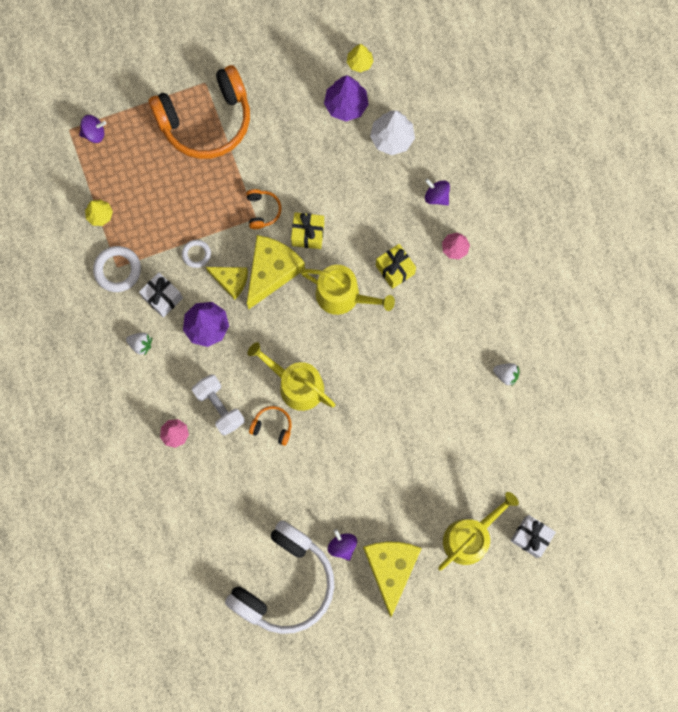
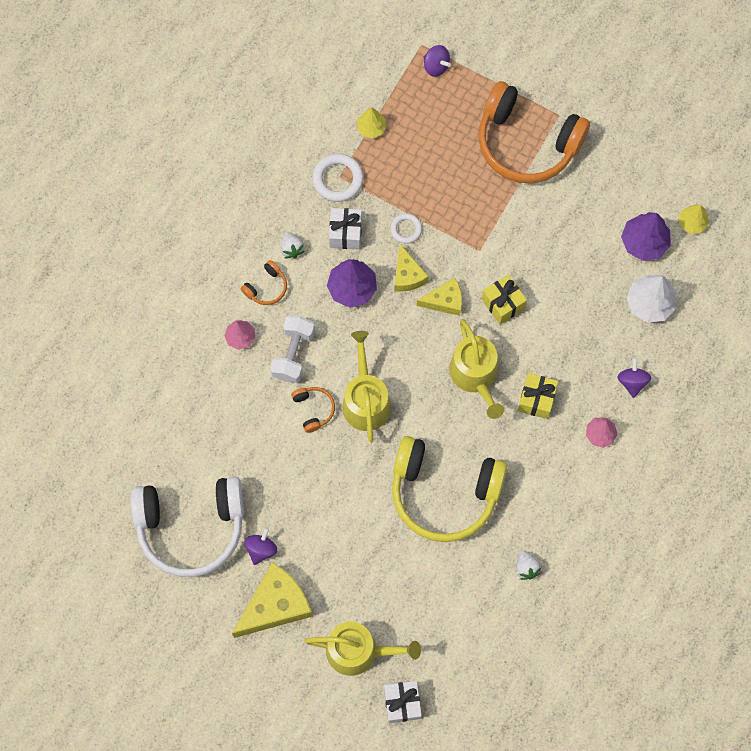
camera: 50 degrees right, 5 degrees down
orange headphones [246,189,281,229] -> orange headphones moved to [241,260,287,305]
yellow cheese [247,235,305,309] -> yellow cheese [416,277,462,316], size x0.59
none -> yellow headphones [392,436,507,542]

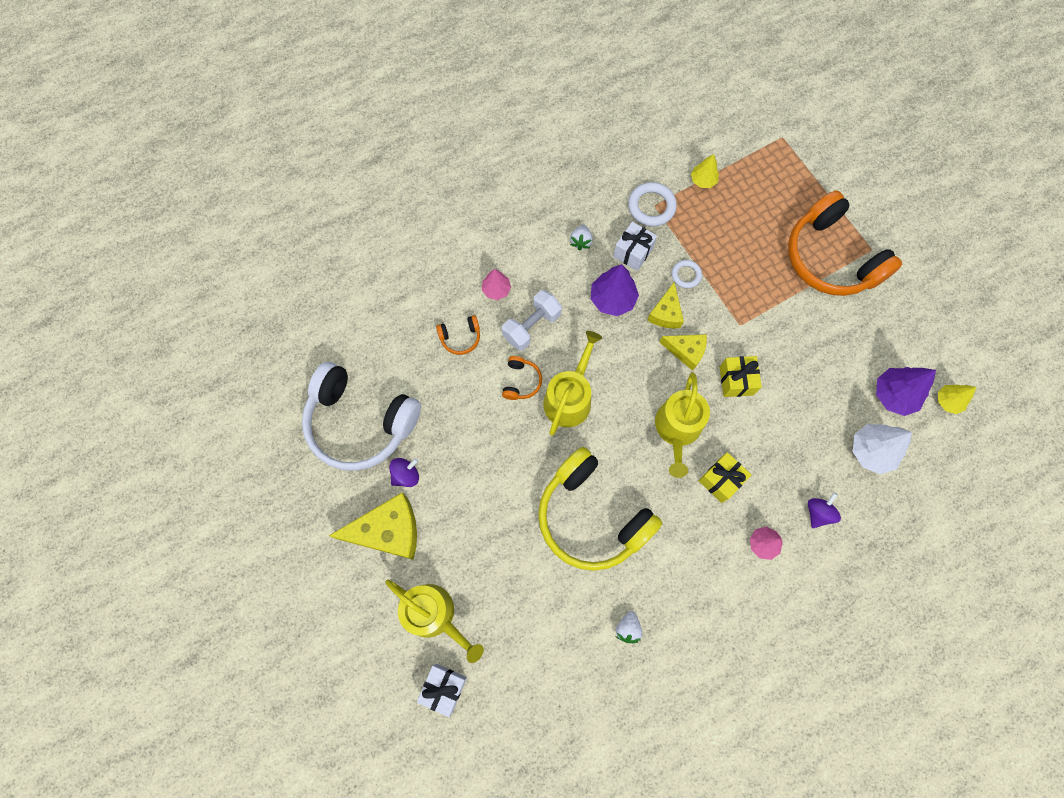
camera: 30 degrees right, 0 degrees up
orange headphones [241,260,287,305] -> orange headphones moved to [436,315,480,355]
purple spinning top [424,45,451,77] -> none

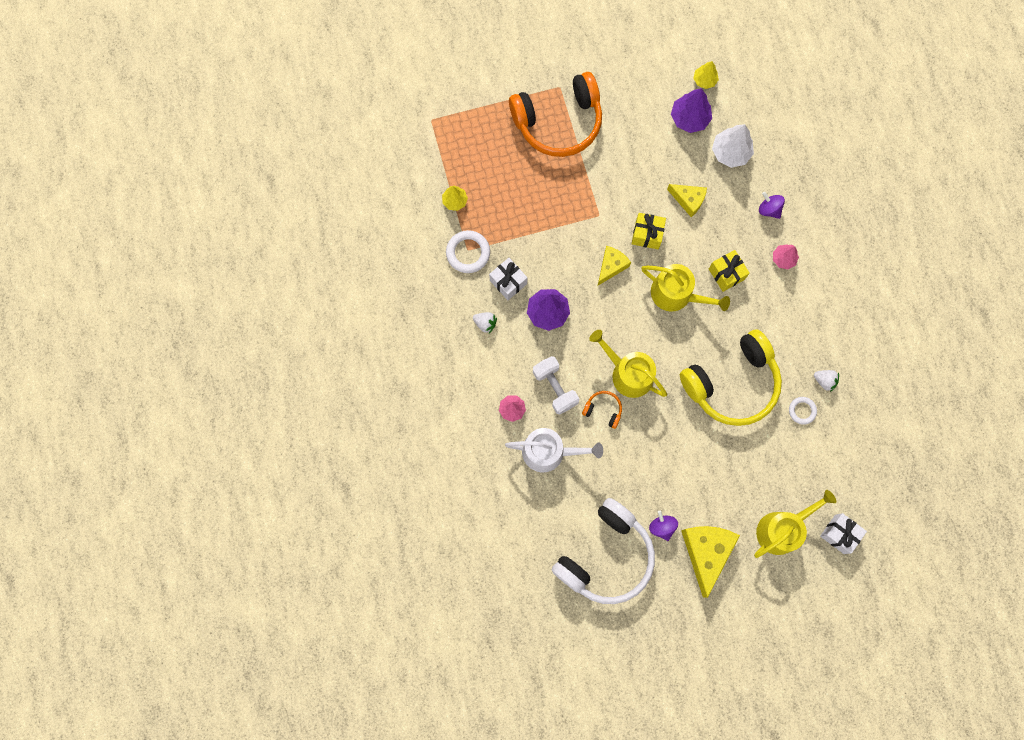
camera: 75 degrees left, 5 degrees up
orange headphones [436,315,480,355] -> white watering can [505,428,603,472]
yellow cheese [647,282,684,328] -> yellow cheese moved to [667,184,707,217]
white ring [672,260,702,288] -> white ring moved to [789,397,817,425]

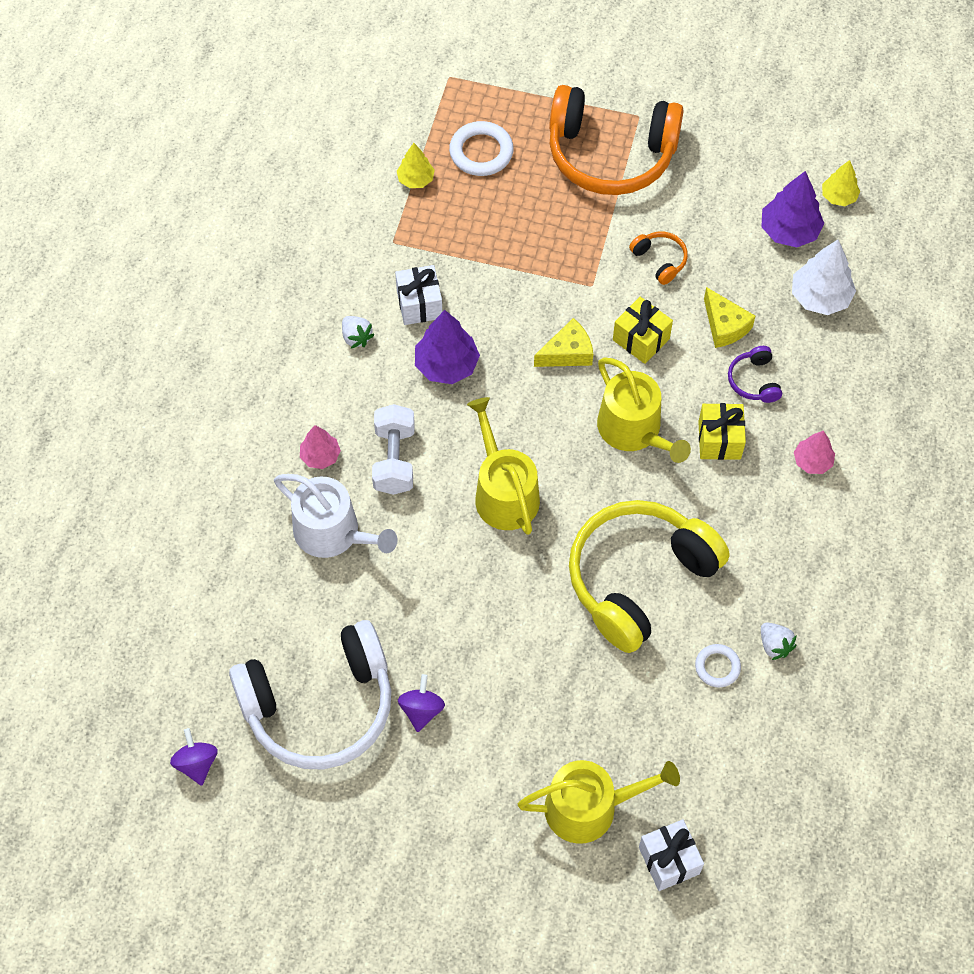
camera: 30 degrees right, 15 degrees down
white ring [446,230,490,273] -> white ring moved to [449,121,514,176]
orange headphones [582,391,622,429] -> orange headphones moved to [629,231,688,285]
yellow headphones [680,329,782,426] -> yellow headphones turned 135 degrees clockwise [569,500,730,653]
yellow cheese [681,526,740,598] -> none
purple spinning top [759,192,785,219] -> purple spinning top moved to [170,728,218,786]
none -> purple headphones [728,346,782,403]

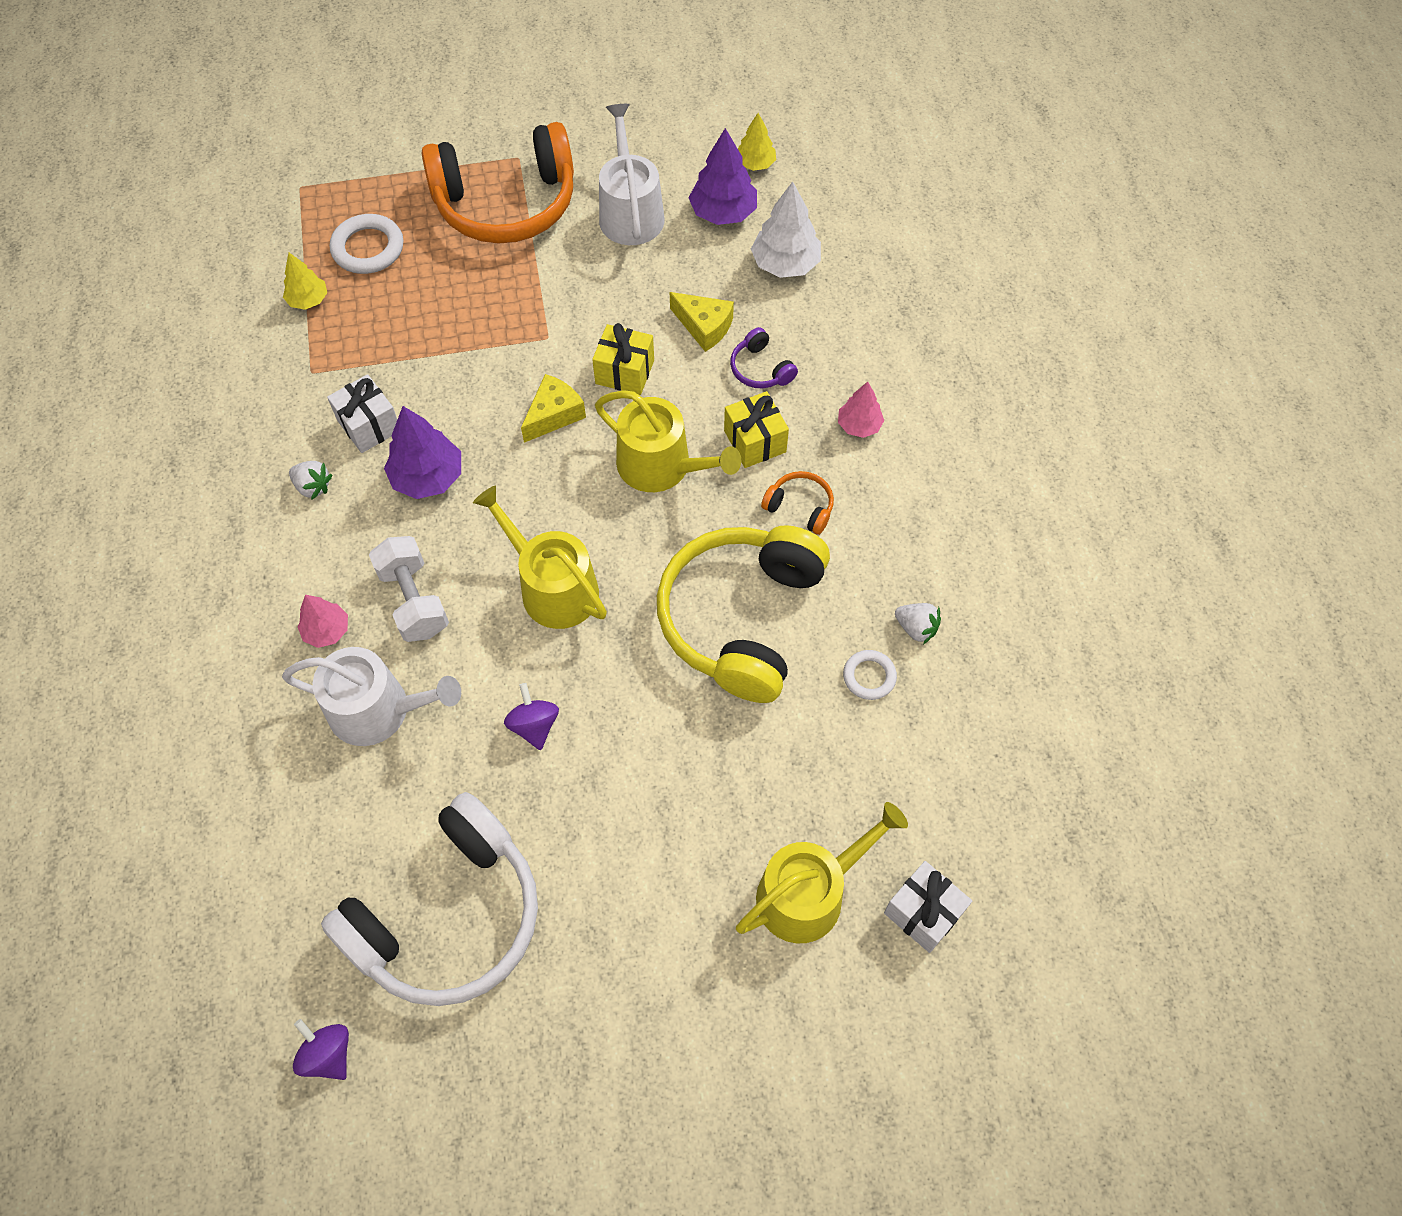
camera: 25 degrees left, 0 degrees up
purple spinning top [398,674,445,732] -> purple spinning top moved to [504,683,559,750]
orange headphones [629,231,688,285] -> orange headphones moved to [761,471,834,535]
none -> white watering can [599,104,665,245]

